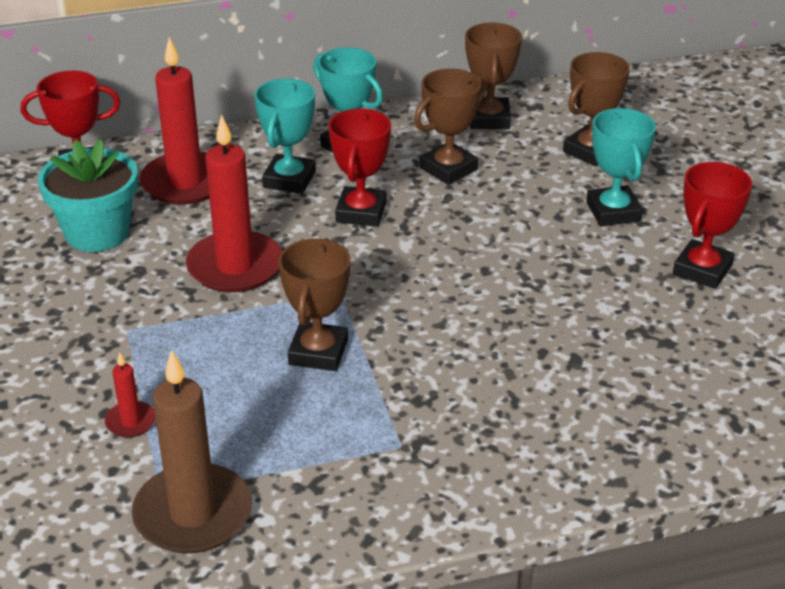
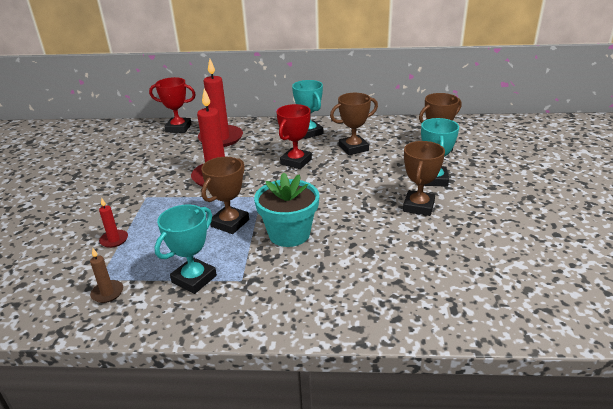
camera: 20 degrees right, 5 degrees down
turquoise flower pot [38,139,138,252] -> turquoise flower pot moved to [254,172,319,247]
brown candle [132,349,252,554] -> brown candle [90,248,123,303], size x0.46
turquoise trophy [255,78,316,194] -> turquoise trophy moved to [154,205,217,294]
brown trophy [465,23,522,129] -> brown trophy moved to [403,141,445,216]
red trophy [673,162,752,289] -> none

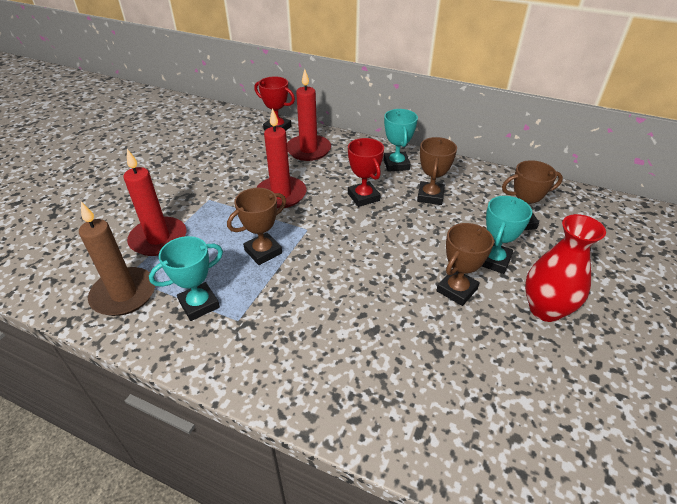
camera: 20 degrees right, 10 degrees up
brown candle [90,248,123,303] -> brown candle [79,202,155,316], size x2.18
red candle [99,197,128,248] -> red candle [123,149,186,256], size x2.18
turquoise flower pot [254,172,319,247] -> none
red trophy [277,104,312,169] -> red trophy turned 75 degrees counterclockwise [348,138,384,207]
brown trophy [330,93,378,155] -> brown trophy turned 75 degrees counterclockwise [417,137,457,205]
none -> red vase [525,214,606,322]

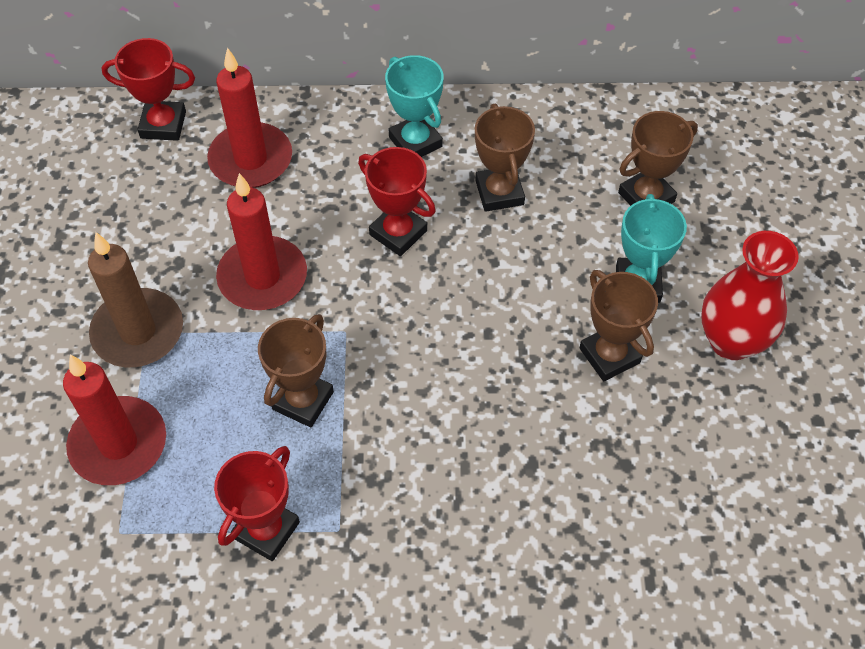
camera: 25 degrees left, 15 degrees up
brown candle [79,202,155,316] -> brown candle moved to [88,232,183,367]
turquoise trophy [149,236,223,321] -> red trophy [214,446,300,561]
brown trophy [436,223,494,306] -> brown trophy turned 45 degrees counterclockwise [579,270,658,381]

